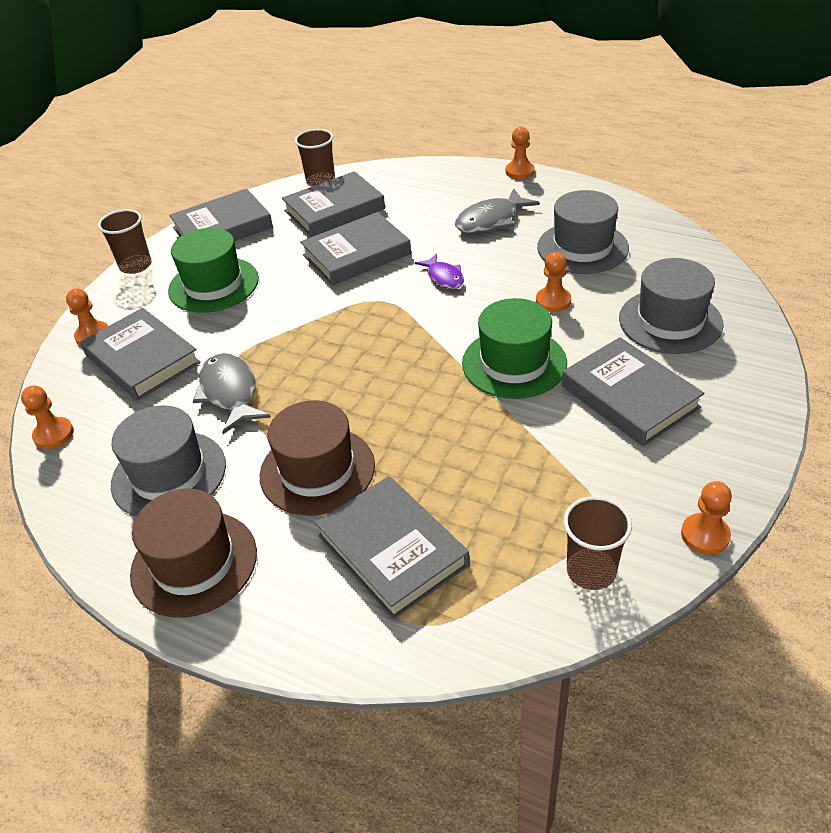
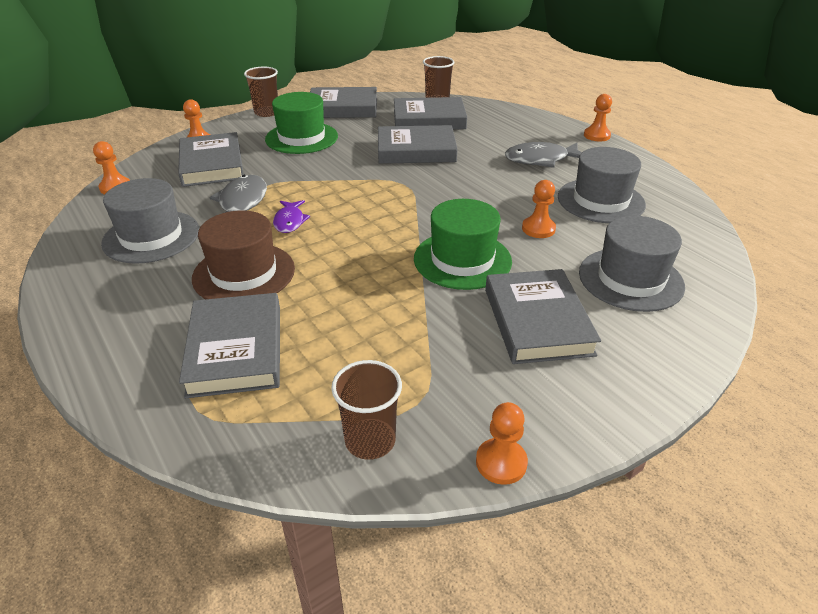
camera: 25 degrees right, 5 degrees down
brown hat [130,488,257,618] -> none
purple fish [415,254,464,289] -> purple fish moved to [273,200,310,233]

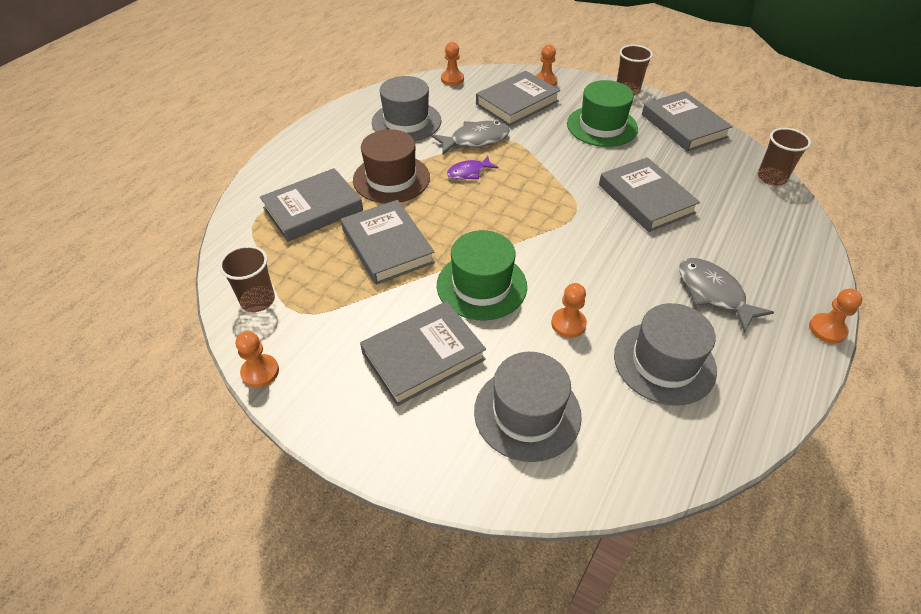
camera: 65 degrees right, 10 degrees up
grey book [394,97,467,130] -> grey book moved to [341,200,435,285]

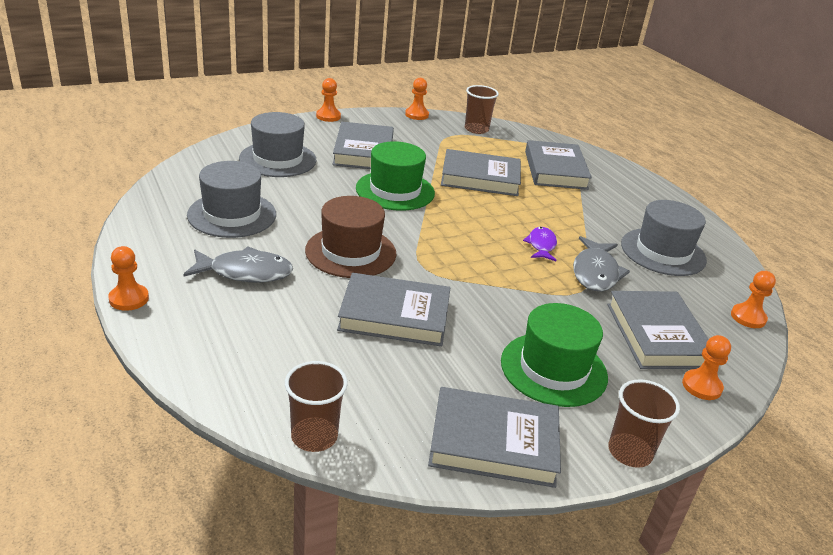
camera: 120 degrees right, 15 degrees down
brown hat [353,129,430,203] -> brown hat moved to [305,196,396,278]
orange pawn [551,283,587,338] -> orange pawn moved to [316,78,341,122]

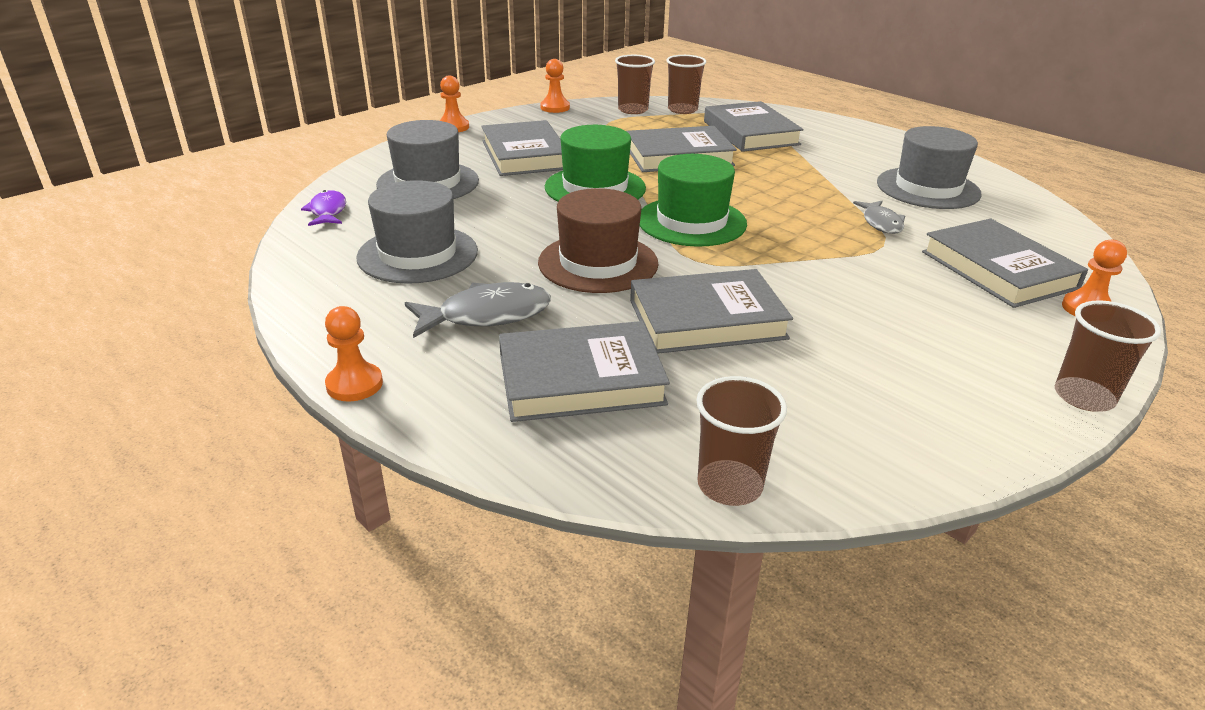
camera: 15 degrees left, 0 degrees up
grey book [428,387,561,488] -> grey book moved to [499,321,670,422]
green hat [501,303,608,407] -> green hat moved to [640,154,747,247]
purple fish [523,227,557,261] -> purple fish moved to [301,190,346,226]
grey fish [573,236,630,291] -> grey fish [853,201,905,234], size x0.64
orange pawn [731,271,776,328] -> none
none -> brown cup [666,55,706,114]

